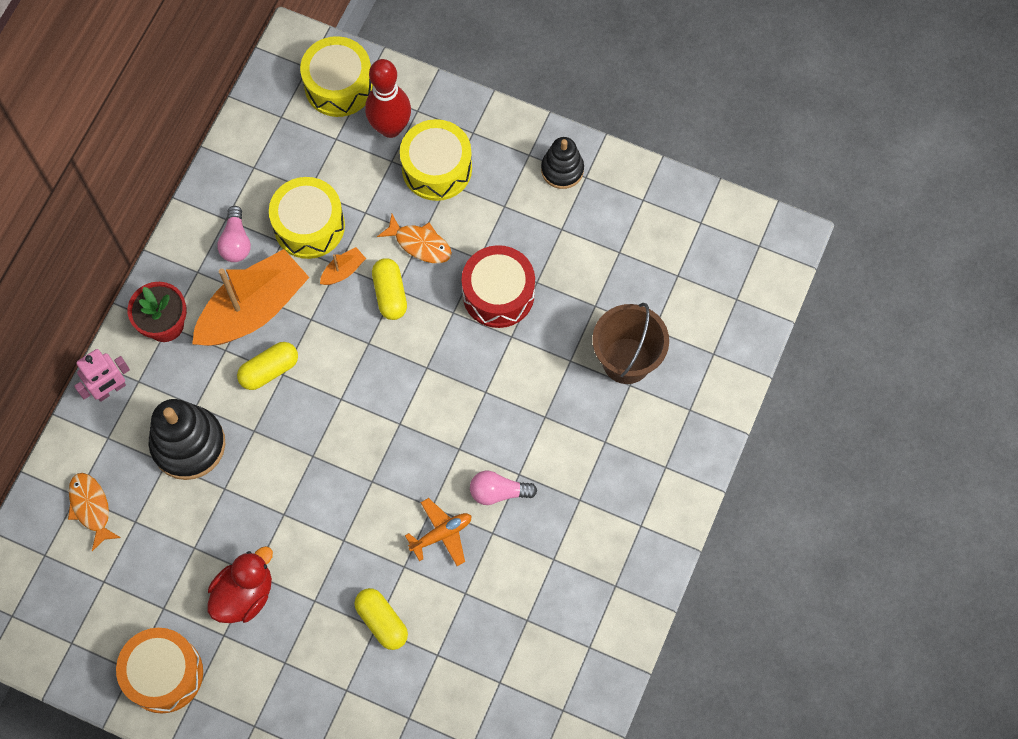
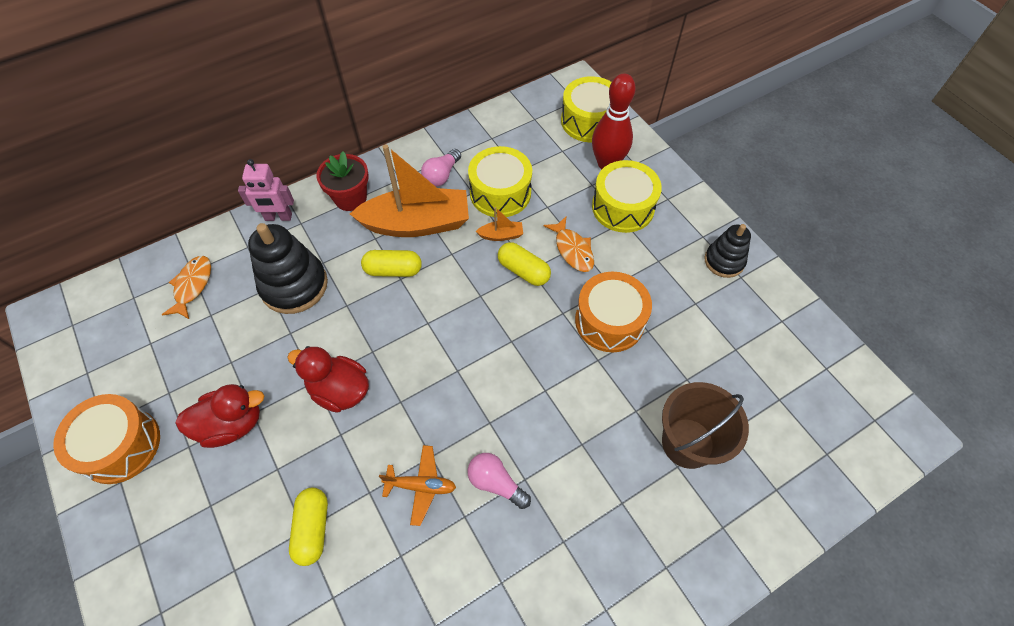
camera: 35 degrees right, 10 degrees down
yellow capsule [372,258,407,320] -> yellow capsule turned 75 degrees counterclockwise [498,242,551,286]
red drum [462,245,535,328] -> orange drum [575,272,652,352]
none -> red duck [287,346,369,413]

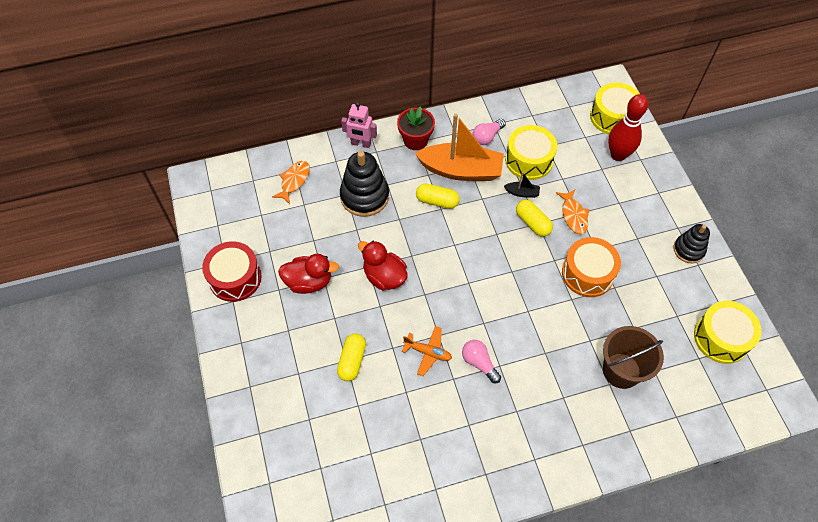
camera: 15 degrees right, 0 degrees up
orange drum [53,394,160,484] -> red drum [202,241,262,302]
orange boat [476,207,523,241] -> black boat [504,172,540,198]
yellow drum [592,160,662,233] -> yellow drum moved to [694,301,761,364]

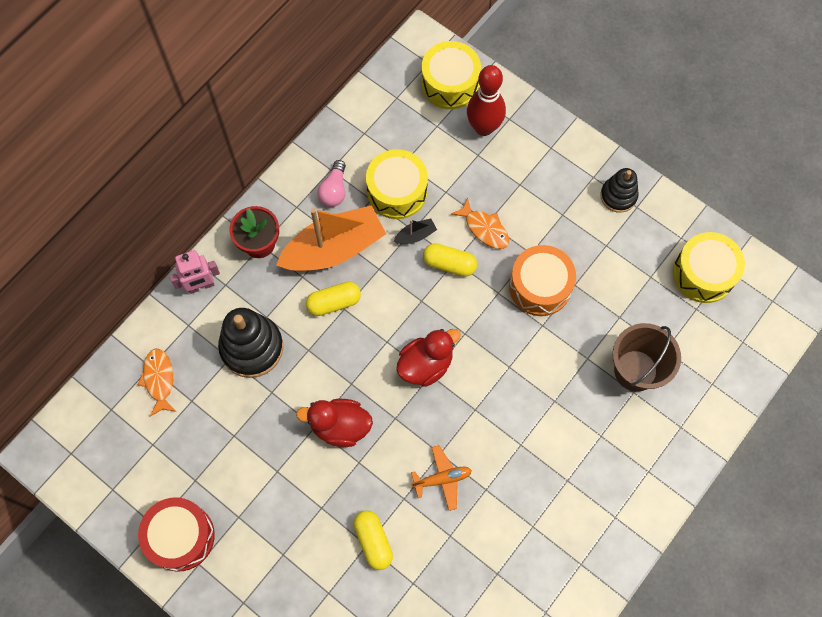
camera: 35 degrees left, 10 degrees up
red duck [278,254,339,294] -> red duck moved to [396,329,461,387]
pink light bulb [462,340,501,383] -> none

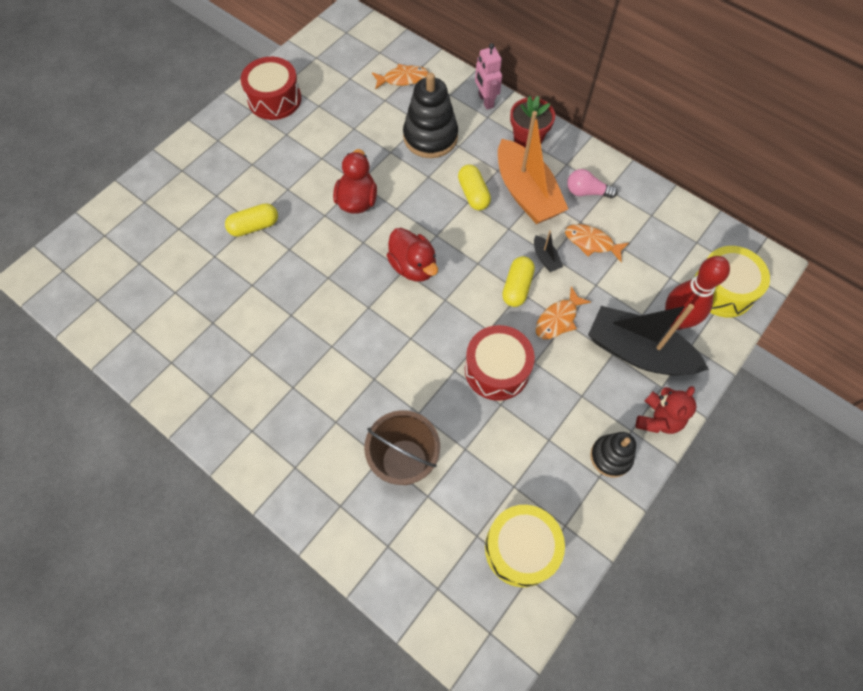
camera: 90 degrees right, 5 degrees down
yellow drum [366,149,428,219] -> orange fish [565,224,629,262]
orange plane [411,445,472,511] -> none
orange drum [509,245,576,316] -> red drum [465,325,535,401]
none -> black boat [588,304,709,376]
none -> red teddy bear [636,386,697,434]

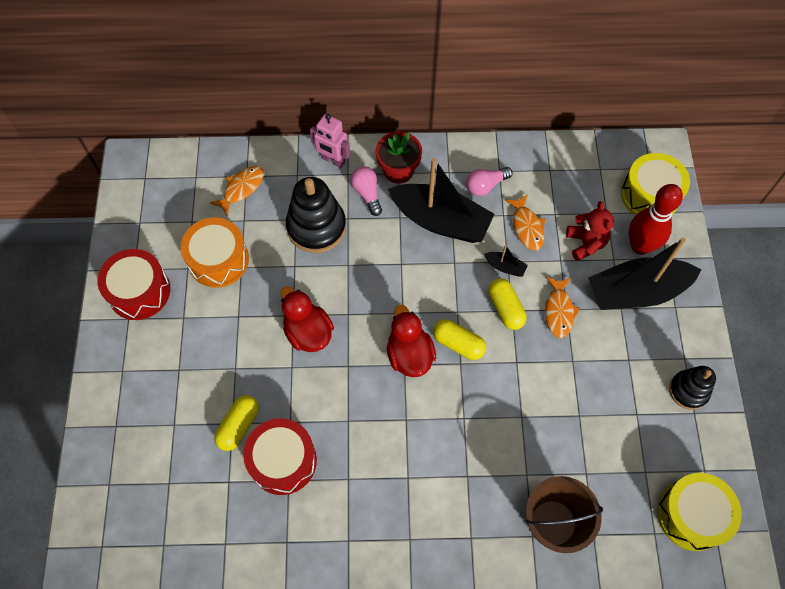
camera: 40 degrees left, 0 degrees up
red duck [387,228,438,282] -> red duck turned 120 degrees counterclockwise [387,305,436,377]
yellow capsule [458,165,491,210] -> yellow capsule moved to [433,319,486,360]
red drum [465,325,535,401] -> red drum moved to [243,418,317,495]
orange boat [498,111,568,224] -> black boat [388,158,494,243]
orange fish [565,224,629,262] -> orange fish turned 90 degrees counterclockwise [505,194,545,250]
red teddy bear [636,386,697,434] -> red teddy bear moved to [566,201,614,261]
none -> orange drum [180,217,249,288]
none -> pink light bulb [350,166,382,216]

